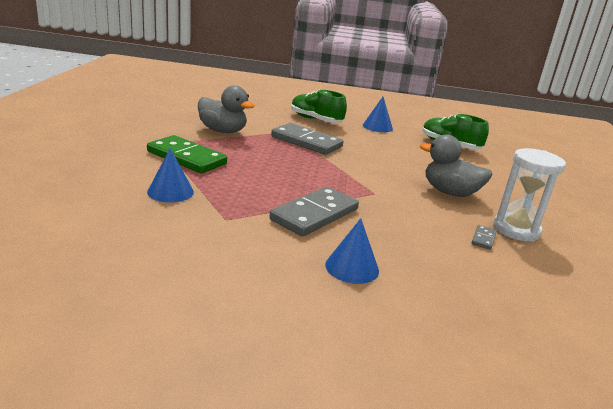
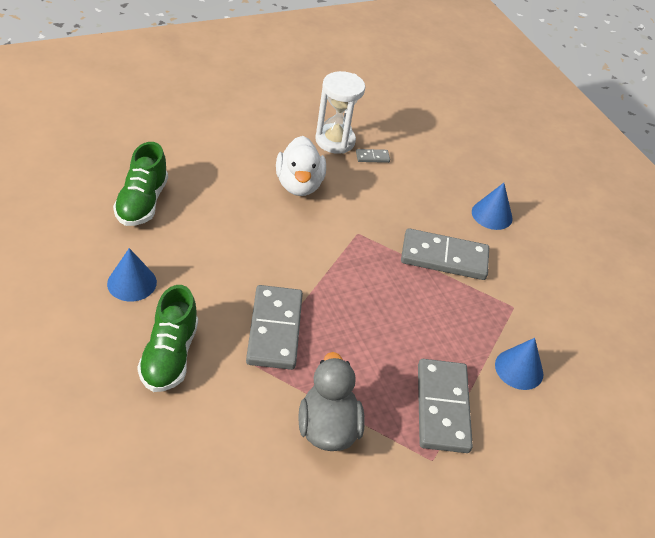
camera: 125 degrees left, 20 degrees up
green domino [147,135,227,173] -> grey domino [418,359,473,453]
grey duck [420,134,493,197] -> white duck [276,136,326,196]

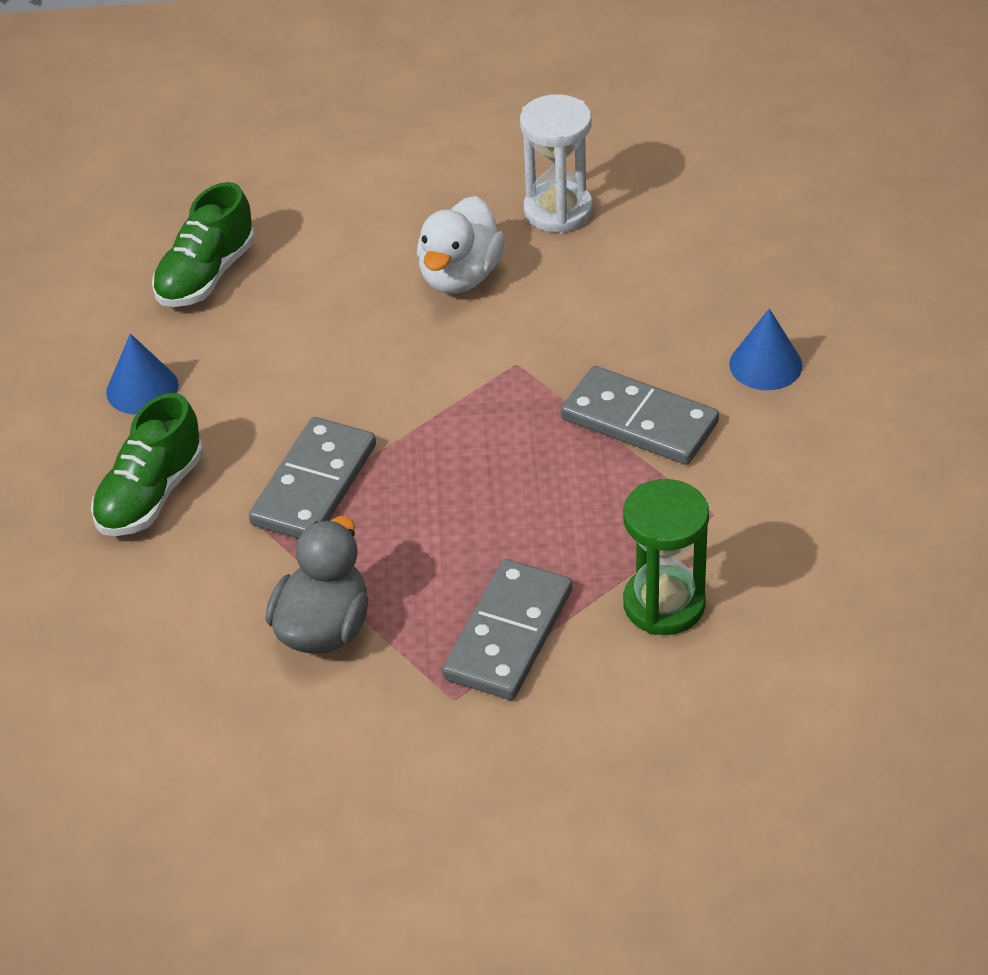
camera: 30 degrees right, 0 degrees up
grey domino [356,149,390,163] -> none
blue cone [495,338,543,390] -> green hourglass [623,479,709,635]

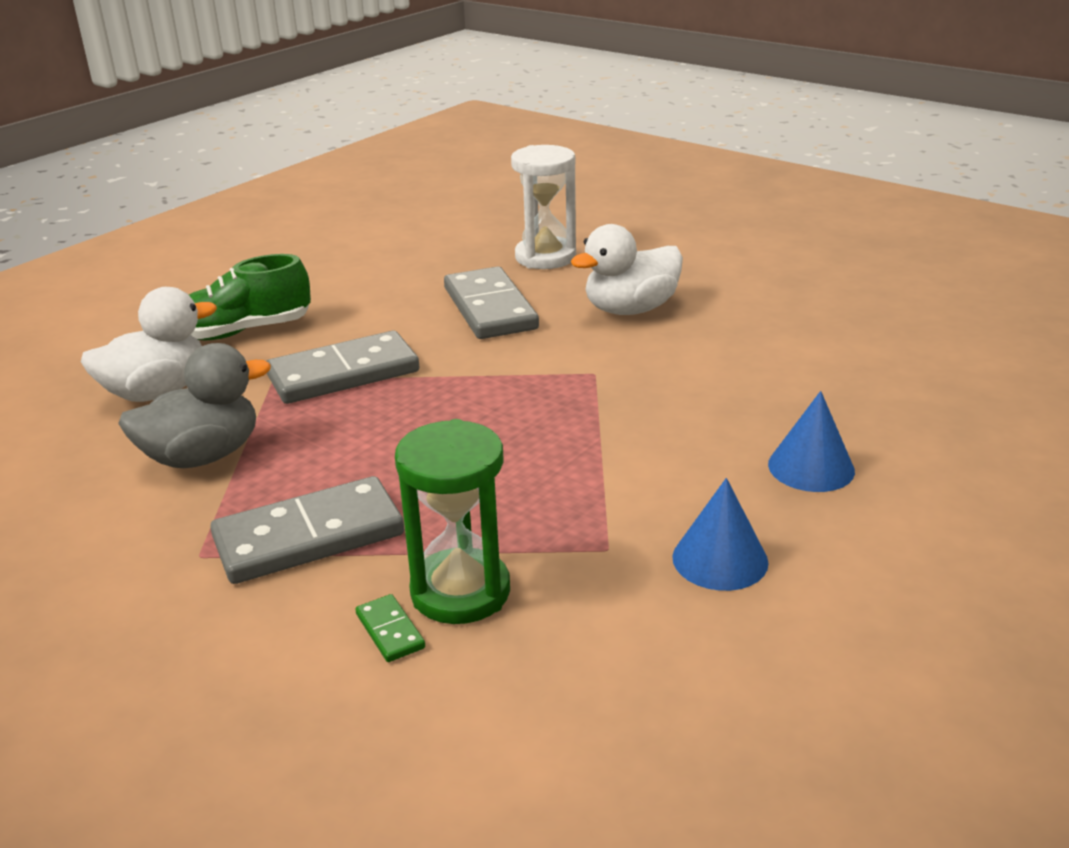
camera: 40 degrees right, 15 degrees down
blue cone [106,333,179,415] -> blue cone moved to [672,478,769,591]
green shoe [152,182,255,307] -> none
white hourglass [520,94,593,233] -> white hourglass moved to [511,145,576,269]
grey domino [561,366,719,465] -> grey domino moved to [444,266,539,339]
none -> white duck [81,287,217,402]
none -> green domino [355,594,425,662]

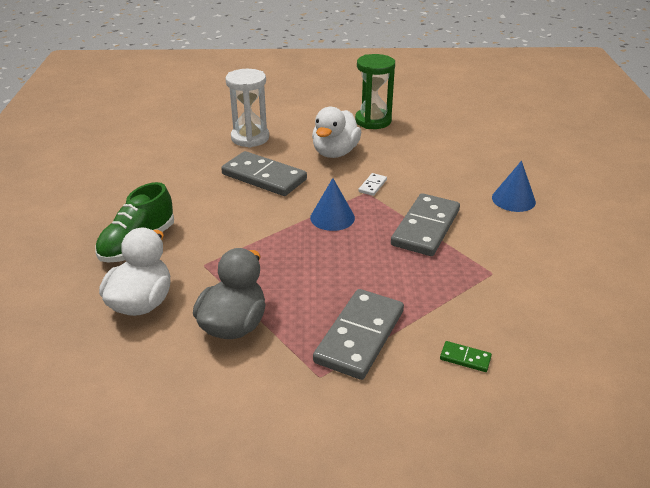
camera: 40 degrees left, 5 degrees up
grey domino [266,331,419,404] -> grey domino moved to [391,193,460,256]
green hourglass [395,419,510,624] -> green hourglass moved to [355,54,395,129]
blue cone [672,478,769,591] -> blue cone moved to [310,178,355,231]
none -> white domino [358,173,387,196]

